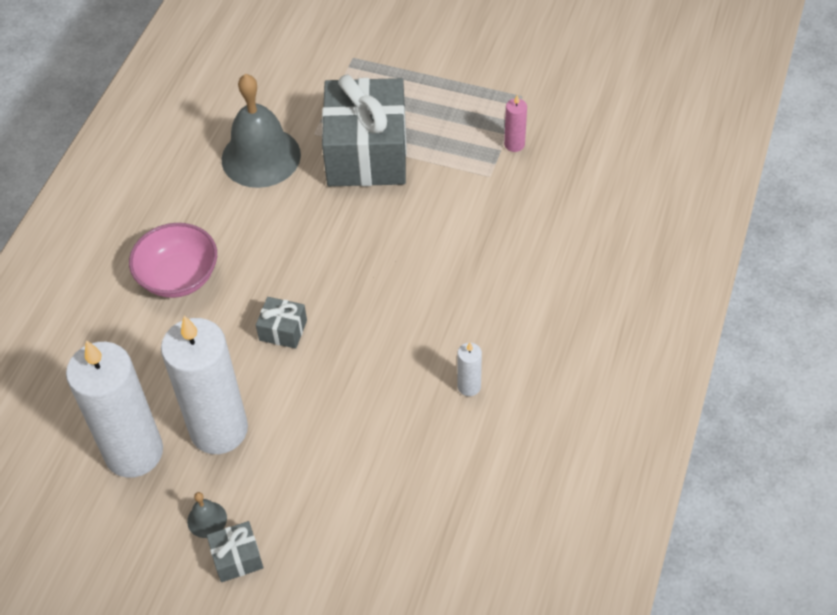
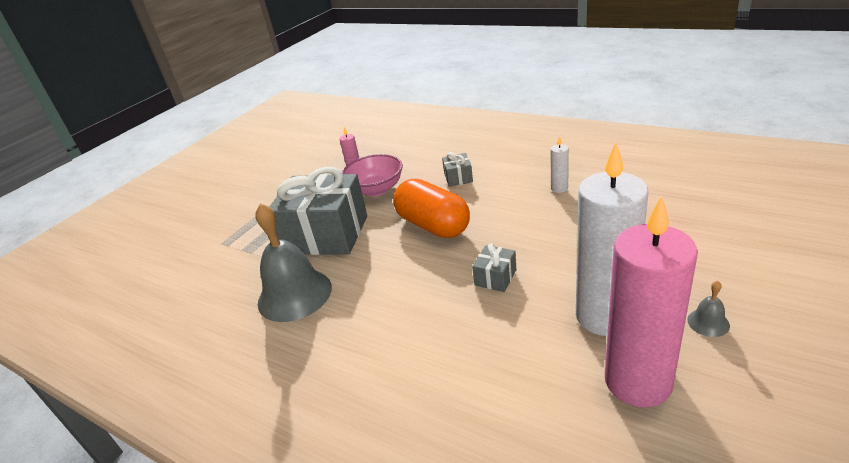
camera: 75 degrees left, 20 degrees down
white candle [66,340,163,478] -> pink candle [605,195,698,408]
pink bowl [129,223,217,298] -> pink bowl moved to [342,154,403,196]
grey gift [207,521,263,582] -> grey gift moved to [442,152,473,187]
none -> orange capsule [393,179,470,238]

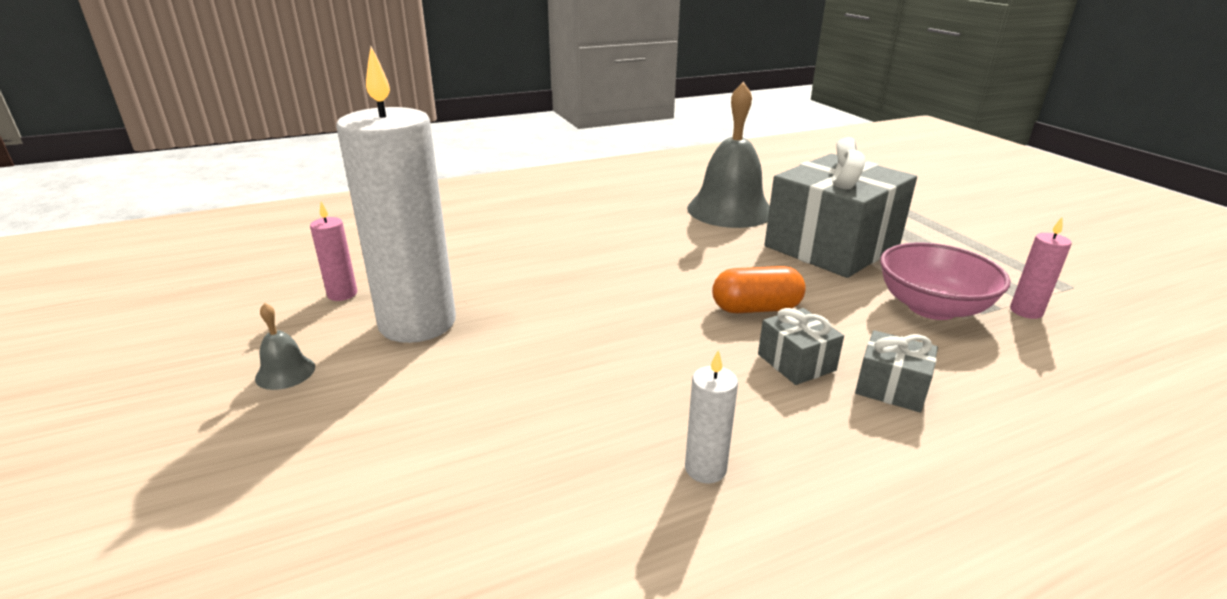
camera: 120 degrees right, 5 degrees down
orange capsule [393,179,470,238] -> orange capsule [712,266,806,313], size x0.61
grey gift [472,243,517,292] -> grey gift moved to [758,308,844,385]
pink candle [605,195,698,408] -> pink candle [310,202,357,301], size x0.41

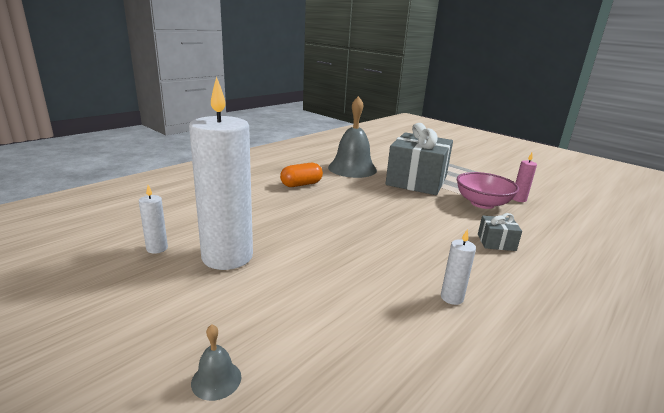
camera: 25 degrees left, 5 degrees down
grey bell [255,303,315,390] -> grey bell moved to [191,324,241,401]
pink candle [310,202,357,301] -> white candle [139,185,168,254]
orange capsule [712,266,806,313] -> orange capsule moved to [280,163,323,187]
grey gift [758,308,844,385] -> none

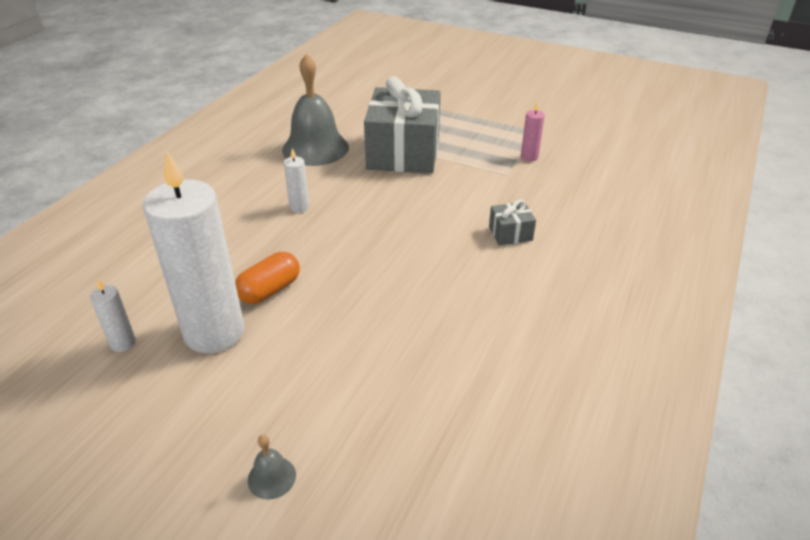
camera: 15 degrees left, 15 degrees up
orange capsule [280,163,323,187] -> orange capsule moved to [235,252,300,304]
white candle [441,229,476,305] -> white candle moved to [284,148,309,213]
pink bowl [457,172,519,209] -> none

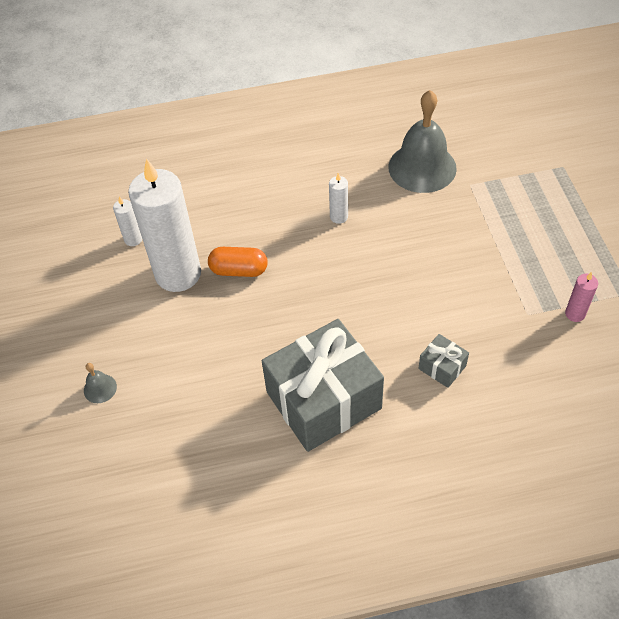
camera: 55 degrees right, 15 degrees up
grey gift [364,76,441,174] -> grey gift moved to [262,319,384,452]

